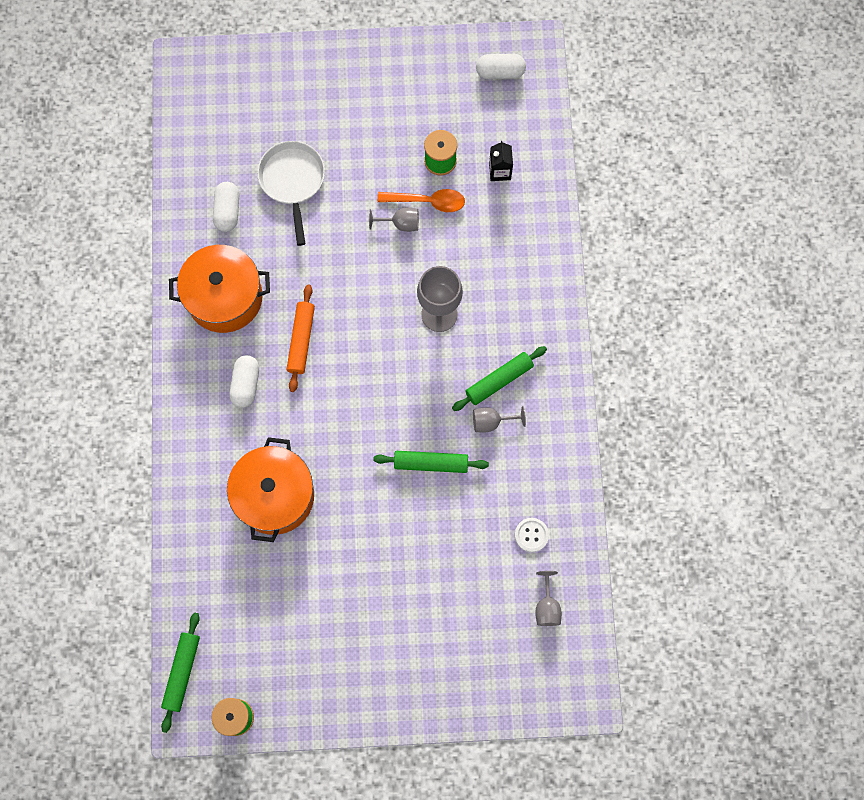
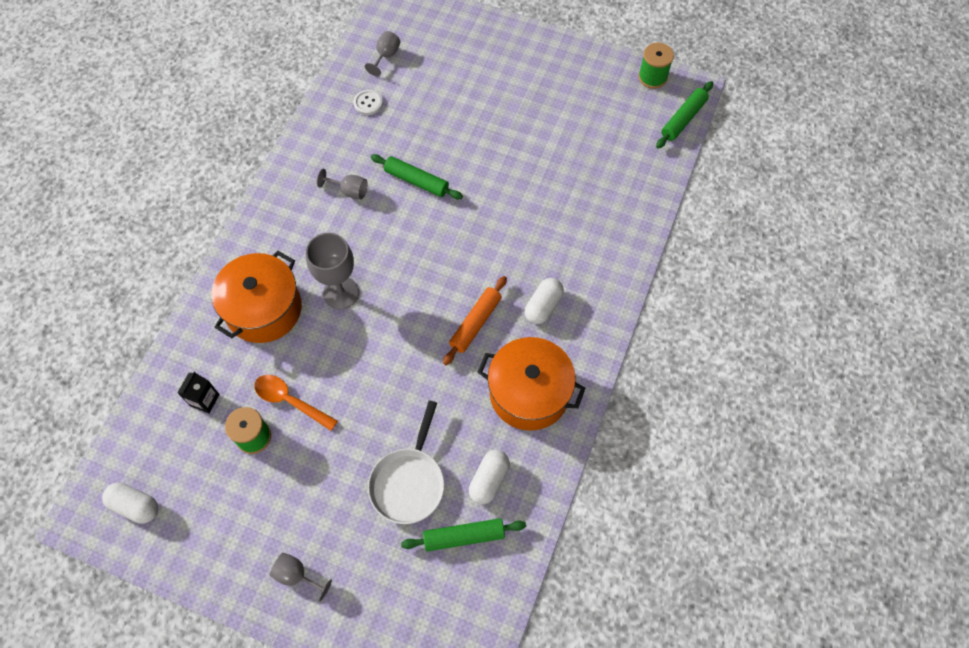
camera: 155 degrees left, 10 degrees down
orange pot [227,437,314,542] -> orange pot moved to [212,251,302,343]
grey goblet [369,207,419,232] -> grey goblet moved to [270,553,332,602]
green rolling pin [452,346,547,411] -> green rolling pin moved to [401,518,526,552]

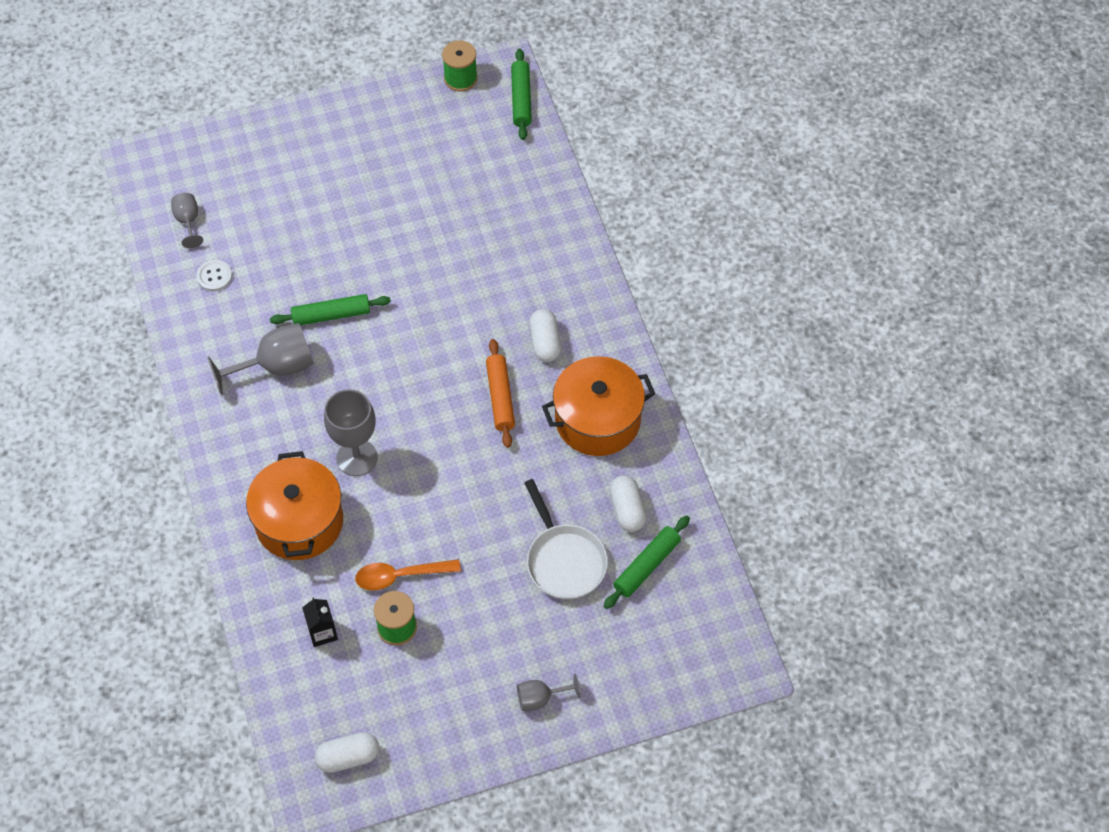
camera: 40 degrees left, 5 degrees down
grey goblet [317,169,368,199] -> grey goblet [207,323,314,395], size x1.78

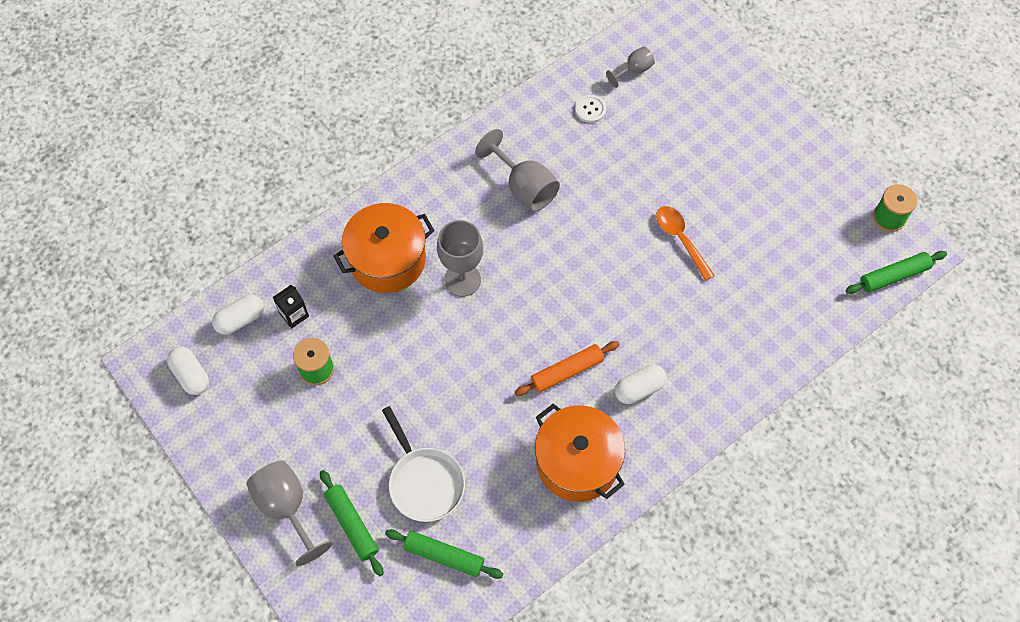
camera: 70 degrees right, 5 degrees up
green rolling pin [270,294,391,325] -> green rolling pin moved to [320,470,384,576]
orange spoon [355,559,461,591] -> orange spoon moved to [656,206,715,281]
grey goblet [517,674,581,711] -> grey goblet [246,460,332,566], size x1.78
white pan [524,479,608,600] -> white pan turned 75 degrees counterclockwise [382,406,465,522]
white capsule [609,475,647,532] -> white capsule moved to [212,294,264,335]

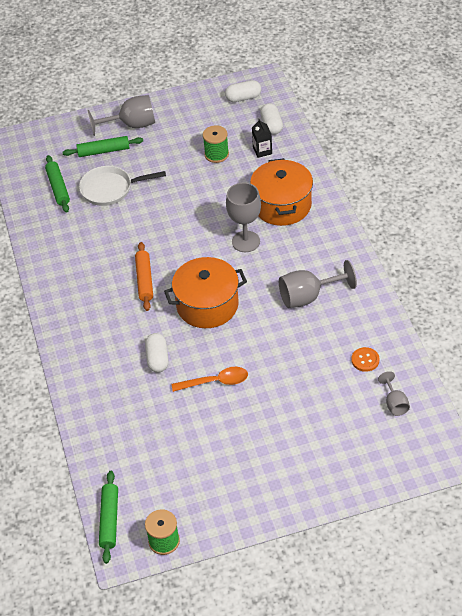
camera: 115 degrees right, 15 degrees down
green rolling pin [385,529,503,579] -> green rolling pin turned 60 degrees counterclockwise [45,155,70,213]
orange pot [535,404,625,502] -> orange pot moved to [164,257,247,328]
white button [575,95,606,123] -> orange button [351,347,380,372]
white capsule [615,365,667,404] -> white capsule moved to [145,333,169,373]

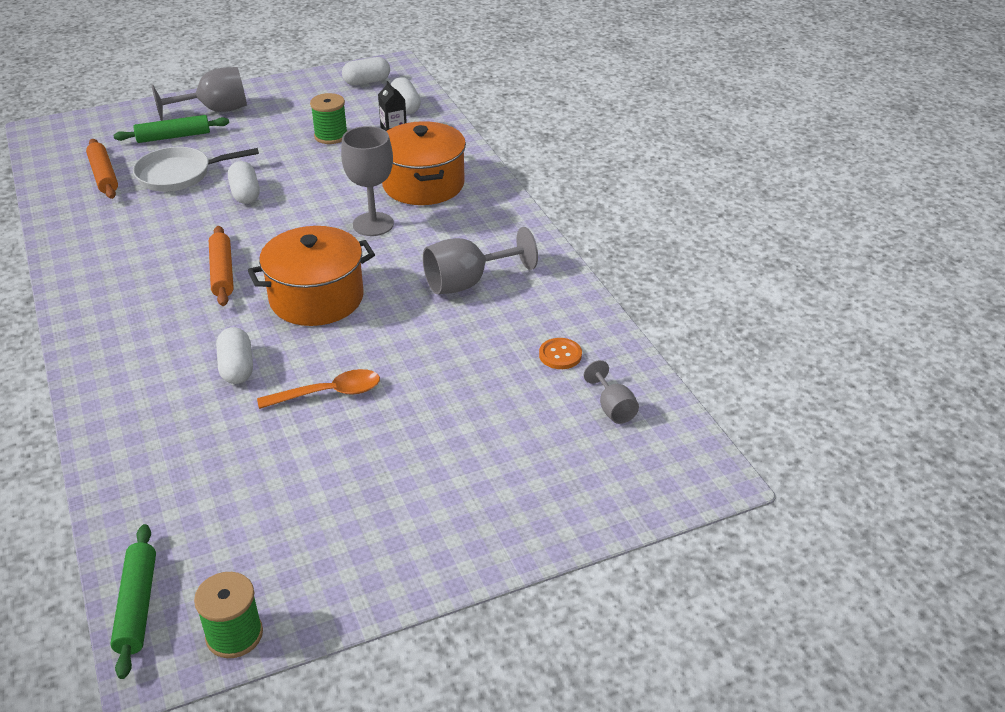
camera: 10 degrees left, 10 degrees down
green rolling pin [45,155,70,213] -> orange rolling pin [86,139,118,199]
none -> white capsule [228,161,260,204]

